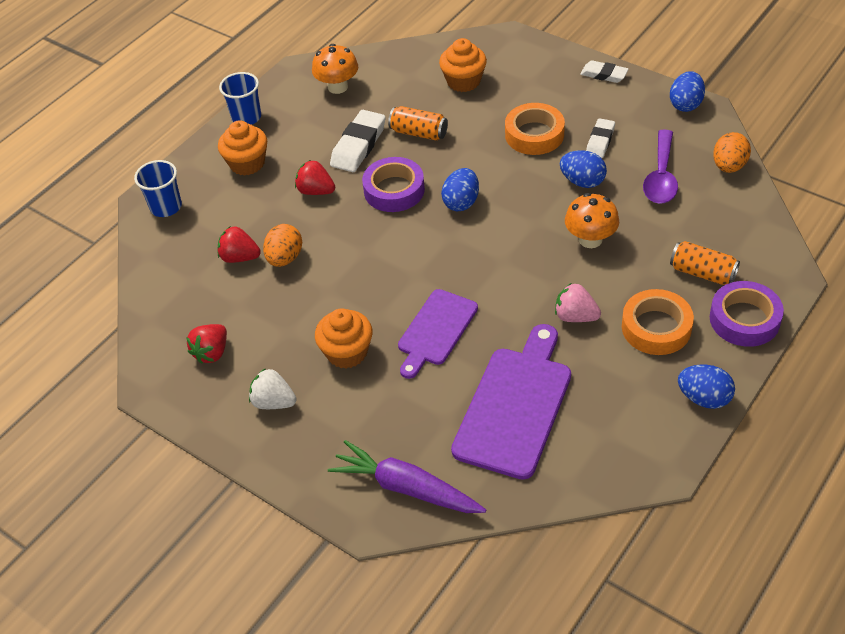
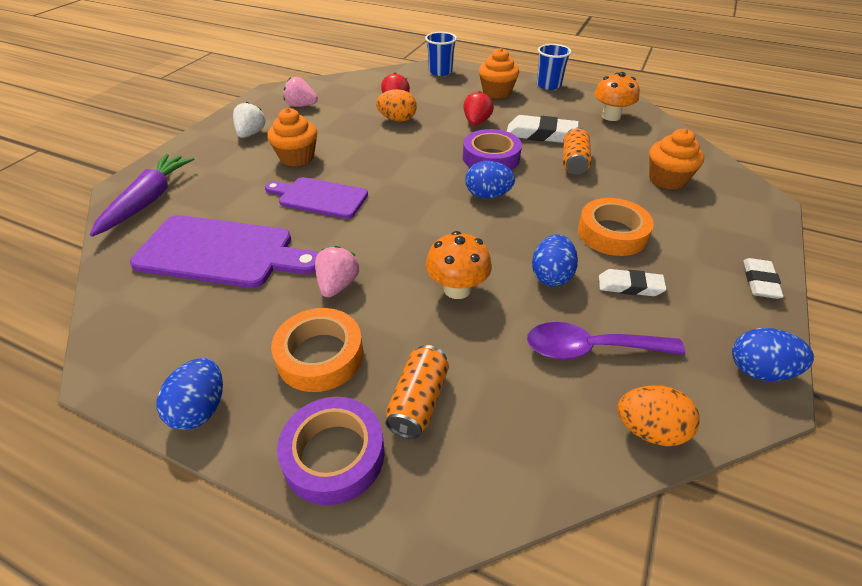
camera: 75 degrees right, 5 degrees down
red strawberry [186,324,227,364] -> pink strawberry [283,77,318,107]

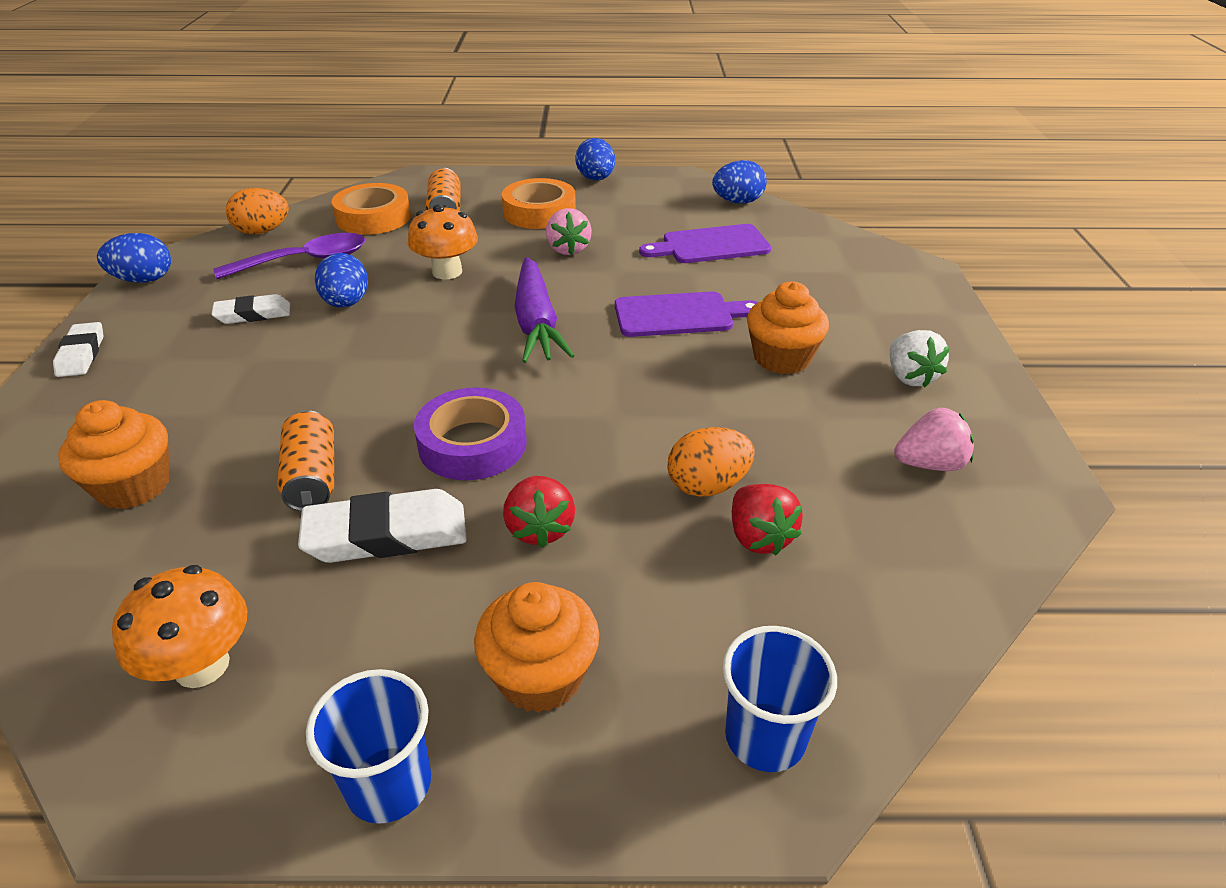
camera: 155 degrees right, 5 degrees down
purple carrot [90,154,194,237] -> purple carrot moved to [514,257,574,363]
purple cutting board [130,215,318,288] -> purple cutting board [639,224,771,263], size x0.65
purple tape [277,397,385,505] -> none
blue egg [465,161,515,199] -> blue egg moved to [712,160,767,204]
orange tape [578,198,654,256] -> orange tape moved to [331,183,411,235]

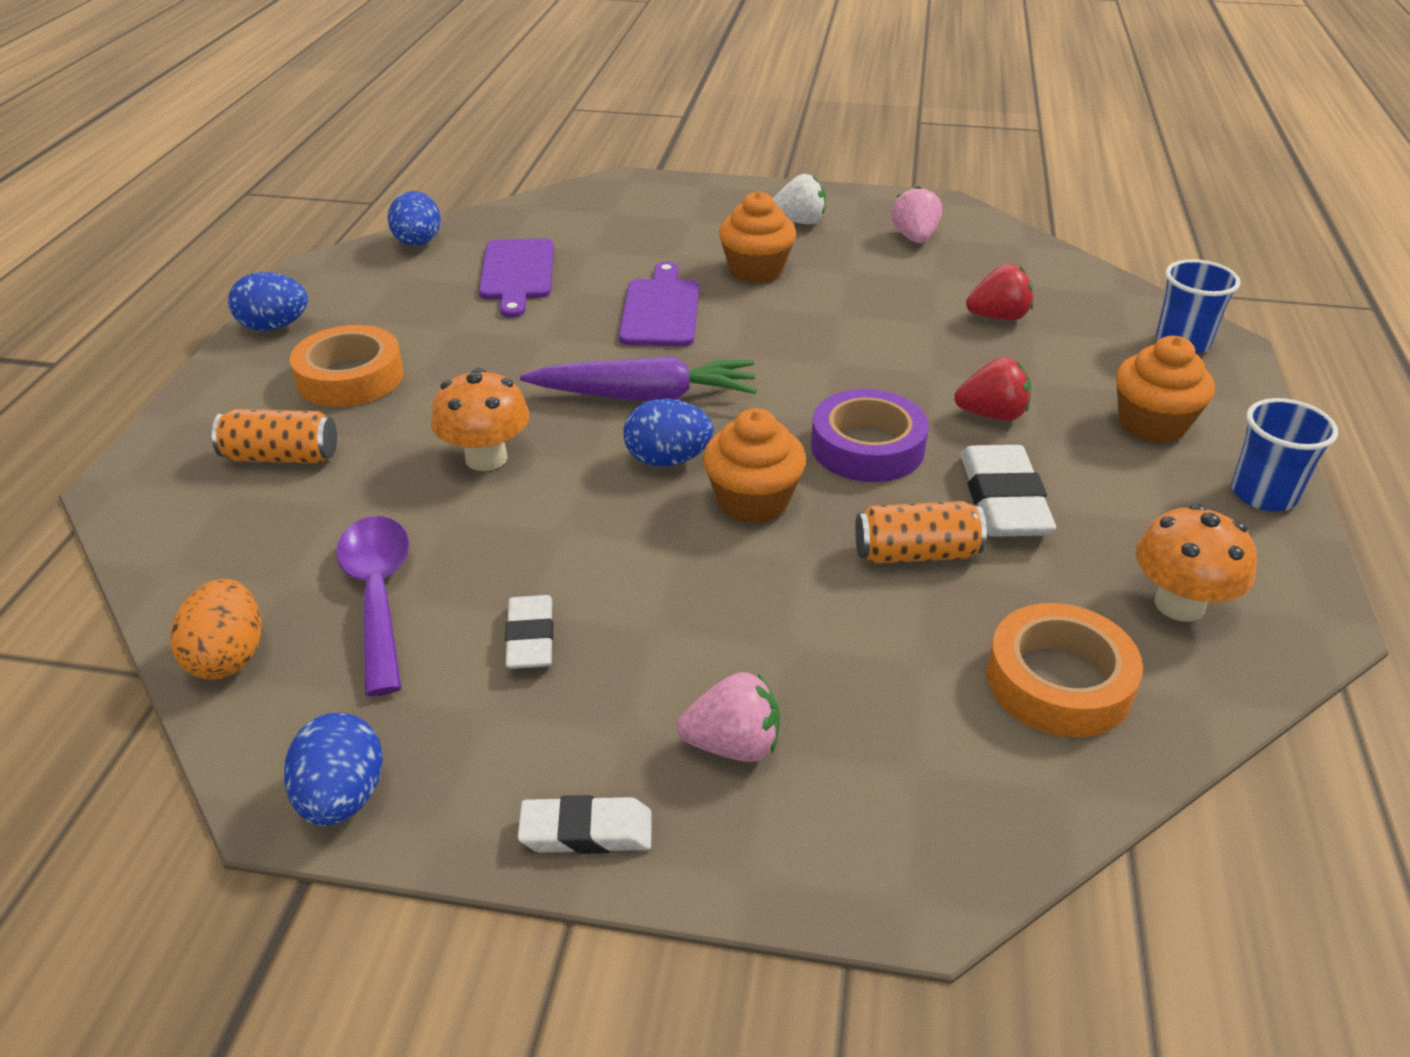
camera: 80 degrees left, 0 degrees up
orange cupcake [58,400,170,509] -> orange cupcake moved to [703,408,806,524]
blue egg [315,253,368,308] -> blue egg moved to [624,399,714,467]
orange tape [331,183,411,235] -> orange tape moved to [987,603,1143,737]
pink strawberry [546,208,592,255] -> pink strawberry moved to [677,672,780,762]
orange egg [667,427,755,497] -> none

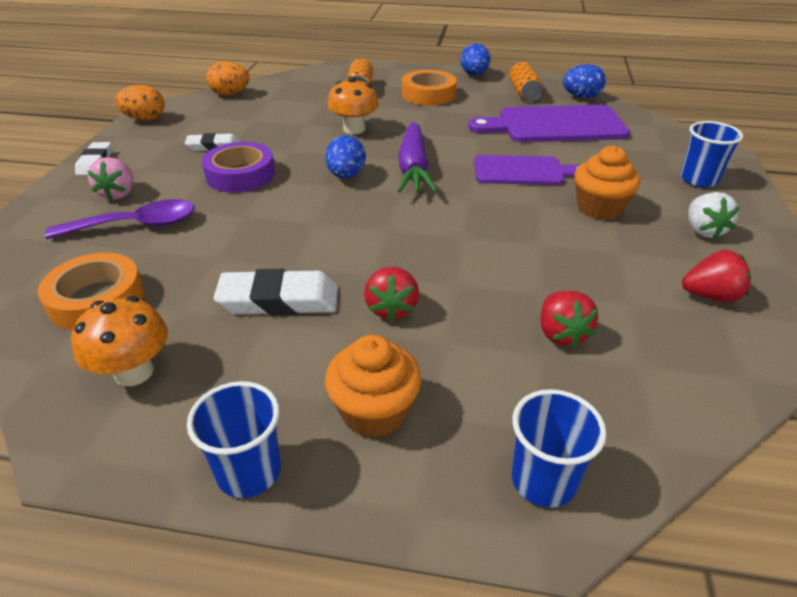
camera: 90 degrees right, 0 degrees up
blue egg [284,713,383,826] -> orange egg [115,85,165,121]
purple spoon [336,516,409,696] -> purple spoon moved to [45,199,195,239]
purple cutting board [479,238,554,318] -> purple cutting board [468,105,630,142], size x1.55
orange cupcake [703,408,806,524] -> none
purple tape [811,389,929,482] -> purple tape moved to [202,142,275,192]
orange can [855,501,987,564] -> orange can moved to [509,62,543,102]
pink strawberry [891,186,942,243] -> red strawberry [682,250,751,302]
none -> blue cup [681,121,743,187]

